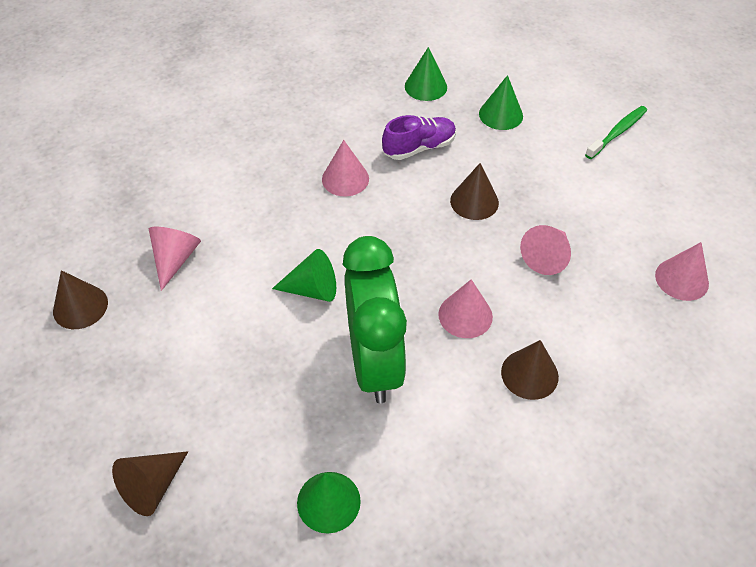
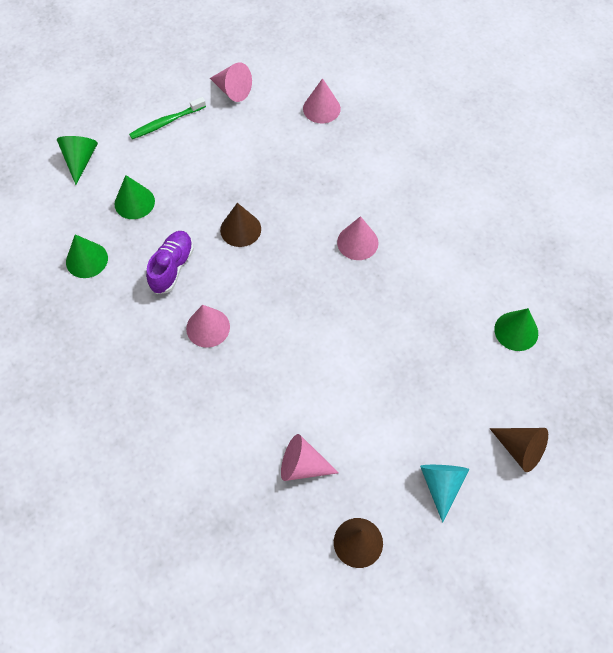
camera: 90 degrees left, 10 degrees up
green cone [272,249,336,302] -> green cone moved to [57,136,98,185]
green clock [343,236,407,403] -> none
purple shoe [382,115,456,160] -> purple shoe turned 45 degrees clockwise [146,231,194,294]
brown cone [501,340,559,400] -> none
pink cone [520,225,571,275] -> pink cone moved to [210,62,252,102]
green toothbrush [585,106,647,159] -> green toothbrush turned 75 degrees counterclockwise [129,97,206,139]
none -> turquoise cone [420,465,470,523]

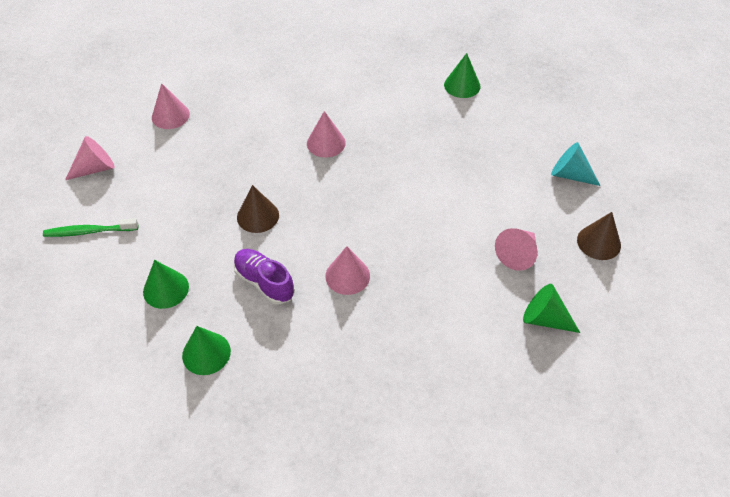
camera: 65 degrees left, 10 degrees down
green cone [57,136,98,185] -> green cone moved to [523,284,580,333]
green toothbrush [129,97,206,139] -> green toothbrush turned 90 degrees clockwise [43,218,138,237]
brown cone [490,428,548,472] -> none

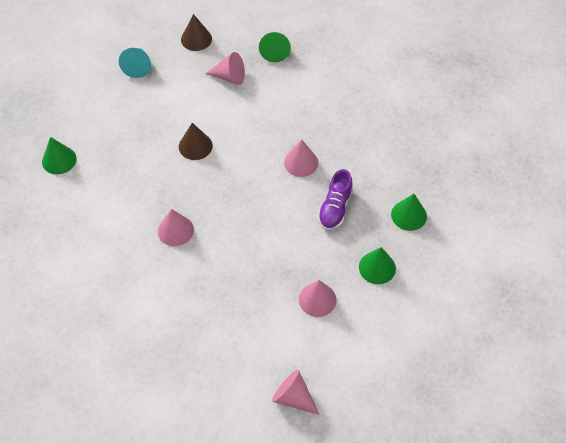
camera: 115 degrees left, 5 degrees up
green toothbrush [43,218,138,237] -> none
pink cone [152,83,190,129] -> pink cone moved to [299,280,337,317]
brown cone [237,185,279,233] -> brown cone moved to [179,123,213,160]

